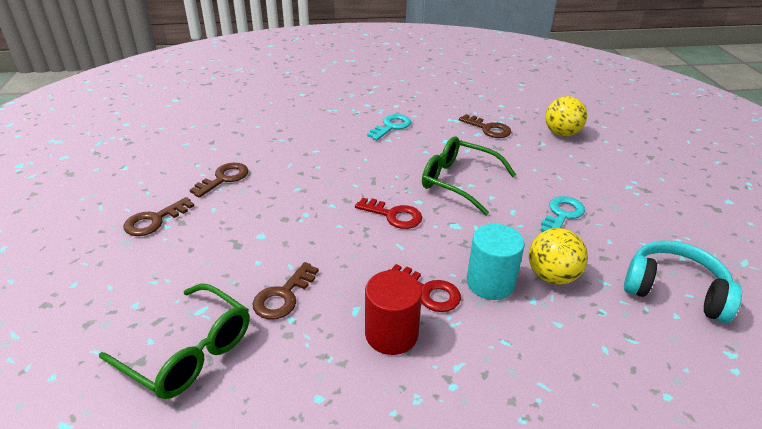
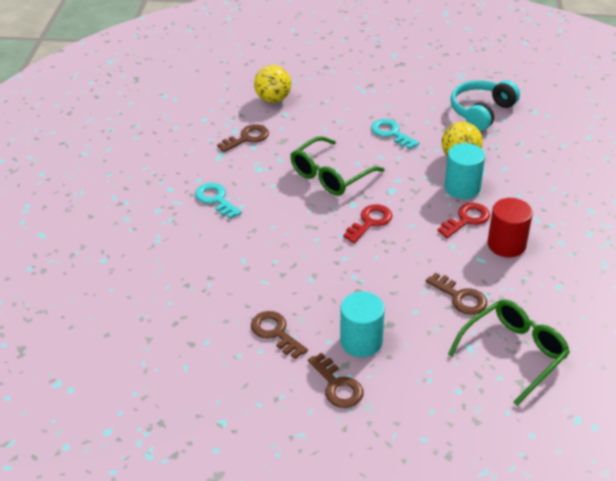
camera: 75 degrees left, 5 degrees up
none -> turquoise cylinder [340,292,385,357]

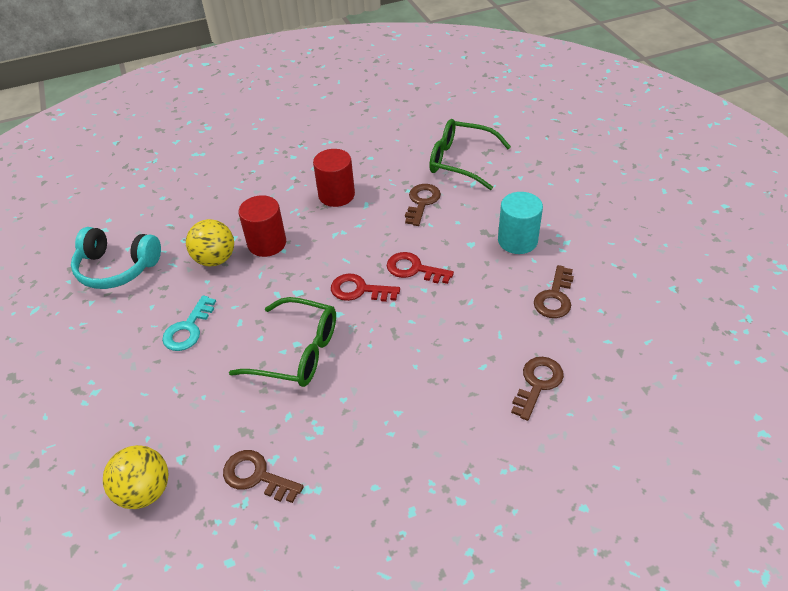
camera: 115 degrees left, 5 degrees up
turquoise key [195,183,242,219] -> none
brown key [308,353,363,408] -> brown key moved to [511,357,564,421]
red key [437,203,490,238] -> red key moved to [387,252,454,284]
turquoise cylinder [445,143,485,199] -> red cylinder [238,195,286,257]

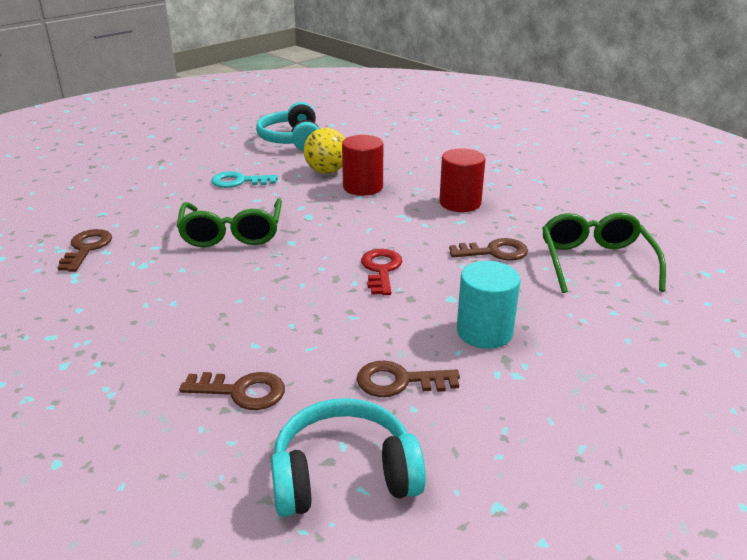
camera: 65 degrees right, 15 degrees down
yellow ball [103,445,169,509] -> none
red key [331,274,400,302] -> none
none -> turquoise headphones [271,398,426,517]

